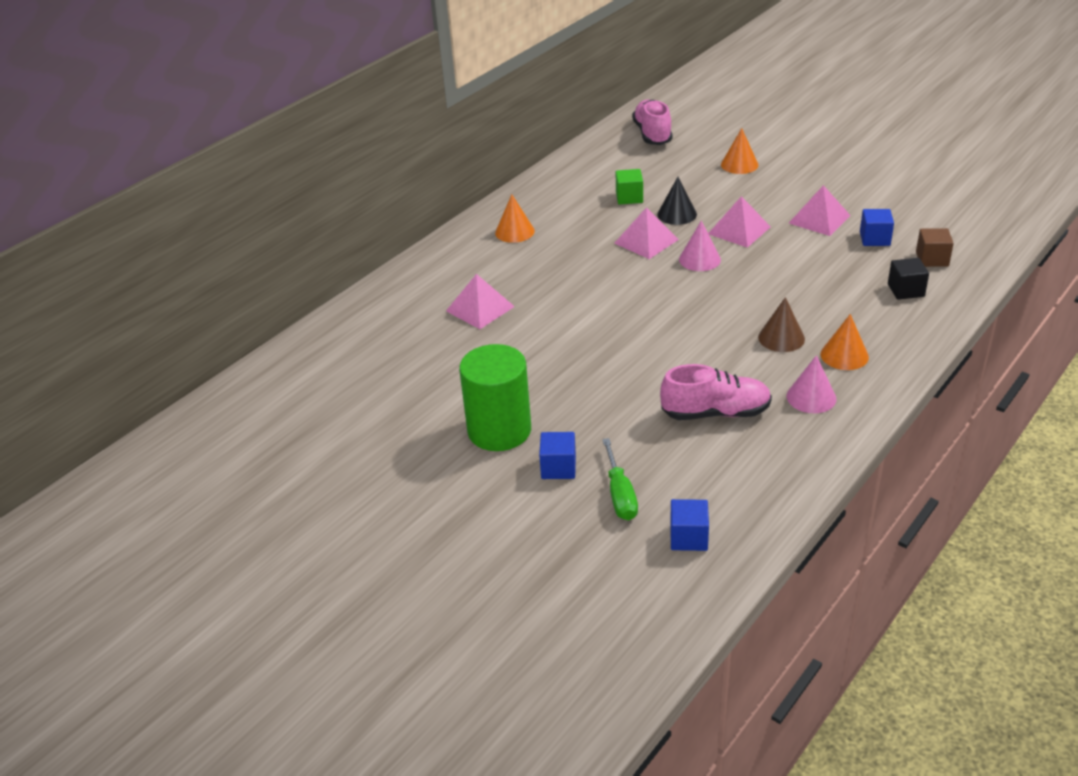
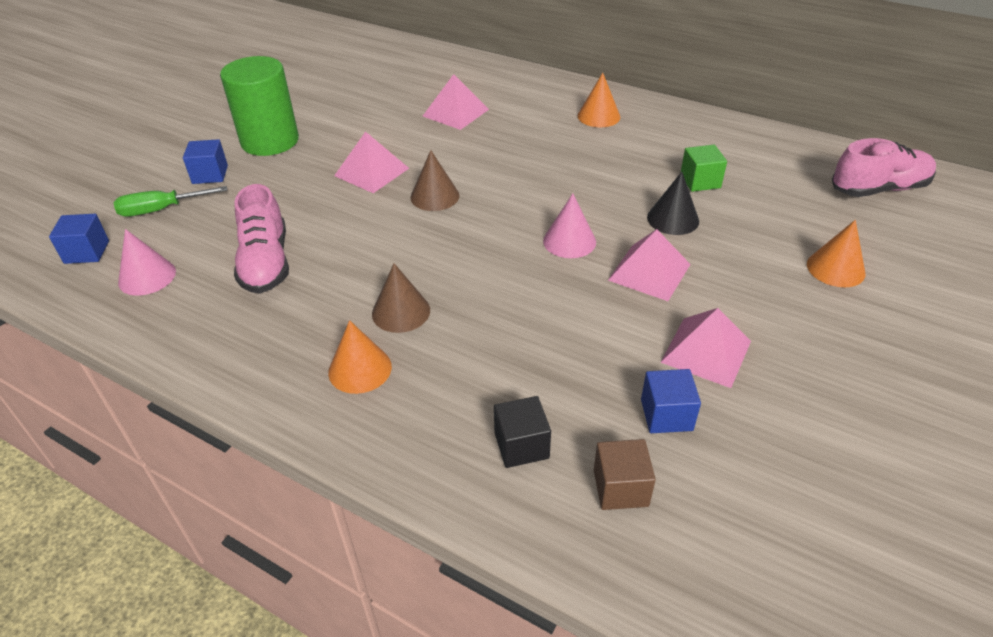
camera: 80 degrees right, 5 degrees up
pink pyramid [614,207,679,259] -> pink pyramid moved to [334,131,409,193]
pink cone [787,355,836,413] -> pink cone moved to [118,229,176,296]
none -> brown cone [410,150,459,211]

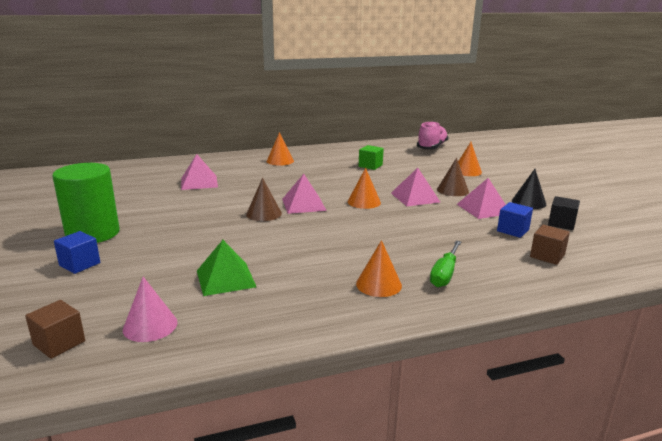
camera: 50 degrees left, 20 degrees down
blue cube [49,214,109,264] -> brown cube [25,300,85,359]
green screwdriver [114,186,227,217] -> green screwdriver moved to [430,241,461,287]
pink shoe [234,184,289,293] -> green pyramid [197,240,256,296]
pink pyramid [334,131,409,193] -> pink pyramid moved to [282,174,327,214]
brown cone [372,263,430,333] -> brown cone moved to [437,158,469,196]
black cube [494,396,551,468] -> black cube moved to [548,196,580,230]
pink cone [543,194,596,258] -> orange cone [347,168,381,209]
black cone [647,172,699,235] -> black cone moved to [512,169,546,209]

